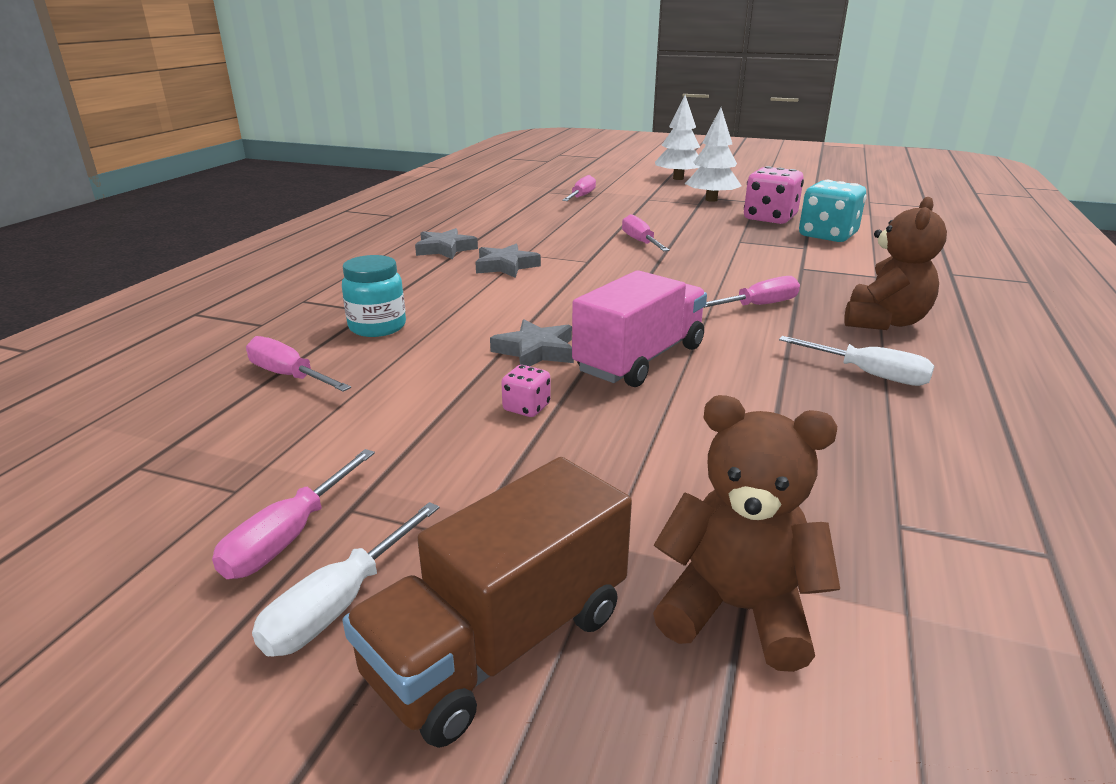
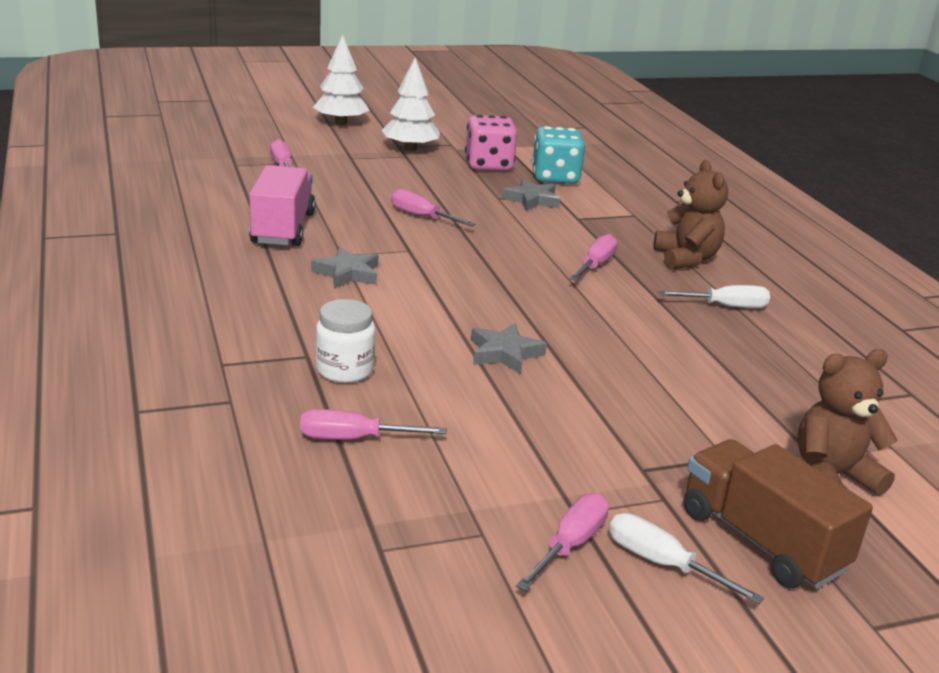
camera: 40 degrees left, 0 degrees up
pink screwdriver [212,449,375,579] -> pink screwdriver turned 135 degrees counterclockwise [516,493,609,591]
white screwdriver [252,502,440,657] -> white screwdriver turned 135 degrees clockwise [609,513,764,604]
turquoise jar [342,255,406,337] -> white jar [315,299,375,383]
brown truck [343,457,632,748] -> brown truck turned 135 degrees clockwise [684,439,873,589]
grey star [415,228,478,259] -> grey star moved to [502,179,560,211]
pink dice [501,365,550,417] -> none
pink truck [572,270,707,387] -> pink truck moved to [249,165,316,246]

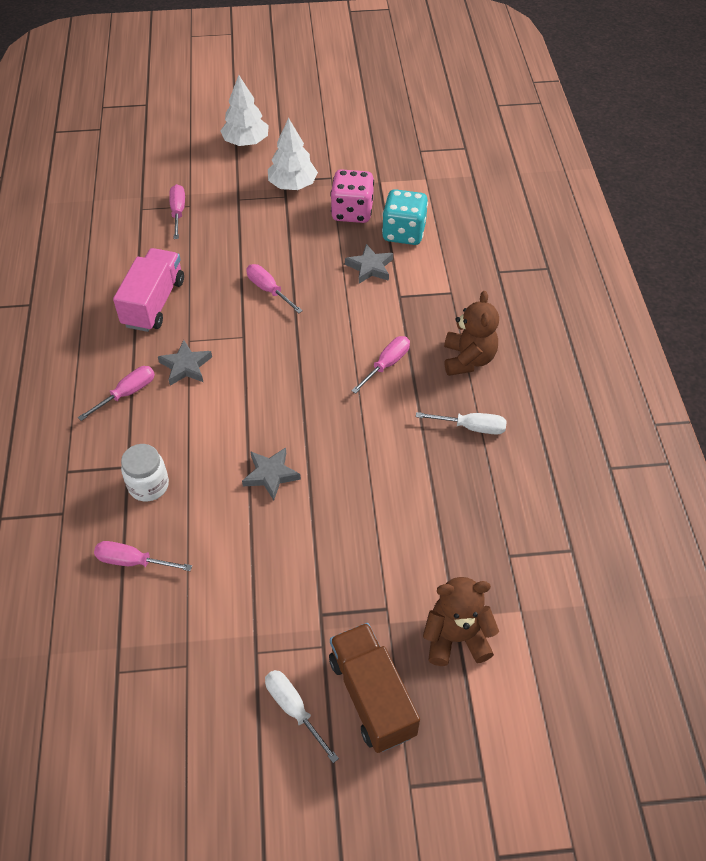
camera: 15 degrees right, 25 degrees up
pink screwdriver [516,493,609,591] -> pink screwdriver moved to [78,366,155,421]

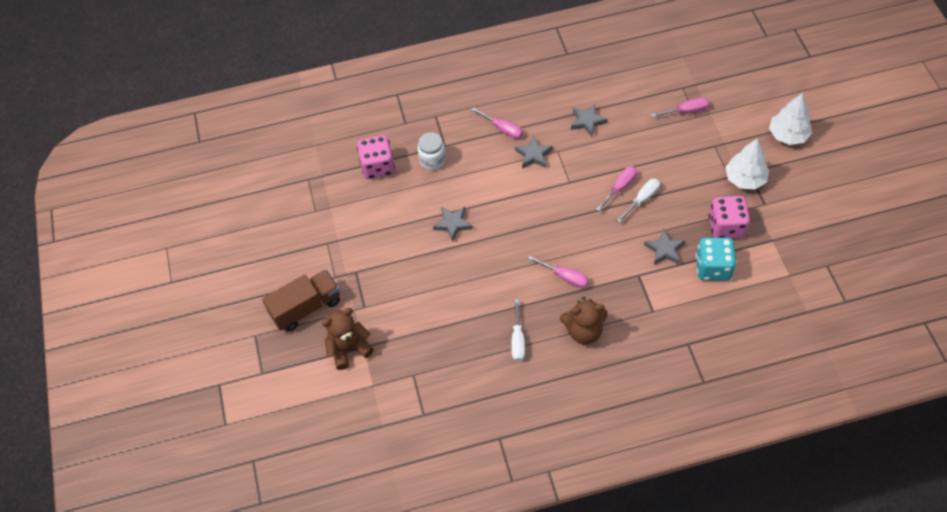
camera: 85 degrees right, 5 degrees up
pink screwdriver [94,541,192,571] -> pink dice [357,135,395,179]
pink truck [113,248,184,332] -> grey star [571,104,608,136]
white screwdriver [265,670,339,763] -> white screwdriver moved to [617,179,660,223]
brown teddy bear [423,577,499,666] -> brown teddy bear turned 105 degrees counterclockwise [322,308,374,370]

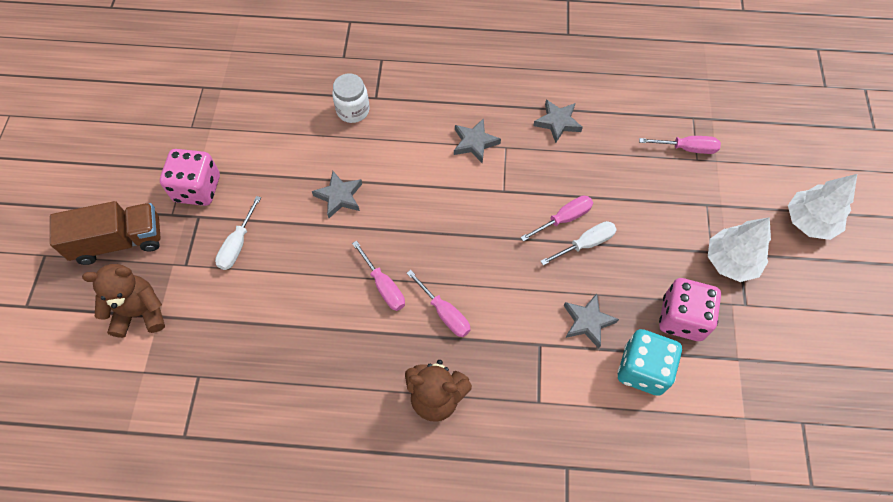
camera: 15 degrees right, 5 degrees up
pink dice [357,135,395,179] -> pink dice moved to [160,149,220,206]
pink screwdriver [471,107,523,139] -> pink screwdriver moved to [352,241,405,311]
white screwdriver [511,299,525,362] -> white screwdriver moved to [215,196,261,270]

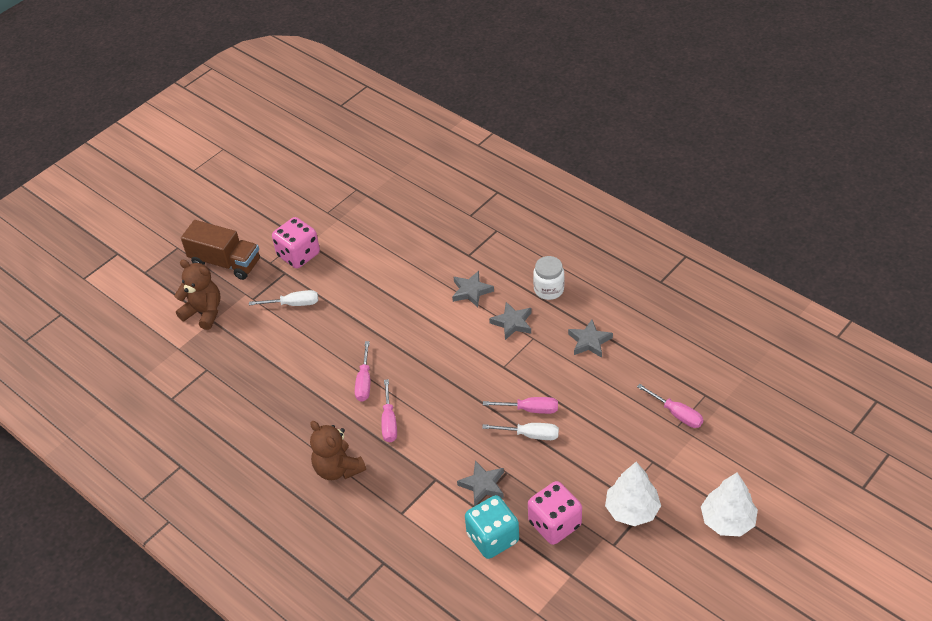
camera: 40 degrees right, 15 degrees down
white screwdriver [215,196,261,270] -> white screwdriver turned 150 degrees counterclockwise [249,290,318,306]
grey star [312,171,362,218] -> grey star moved to [452,271,494,307]
white jar [332,73,369,123] -> white jar moved to [533,256,565,300]

